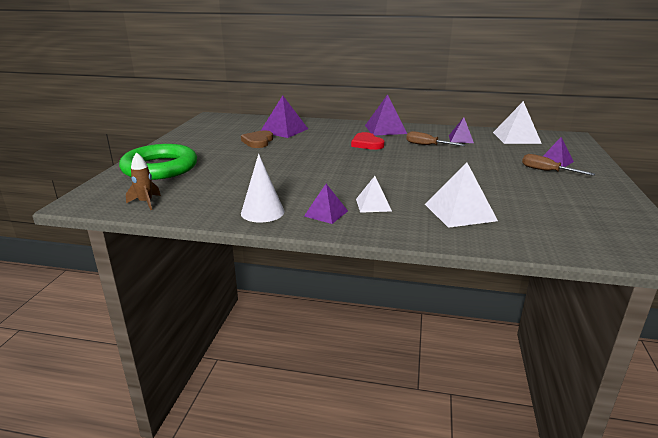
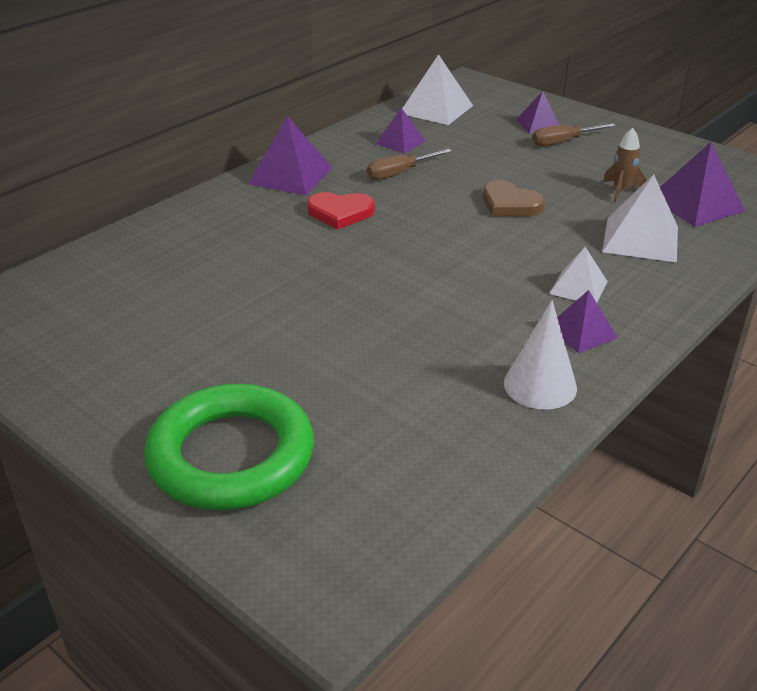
camera: 60 degrees left, 10 degrees up
brown rocket [126,152,161,210] -> brown rocket moved to [603,128,647,202]
brown heart [241,130,273,148] -> brown heart moved to [483,180,545,216]
purple pyramid [261,95,308,138] -> purple pyramid moved to [660,142,745,227]

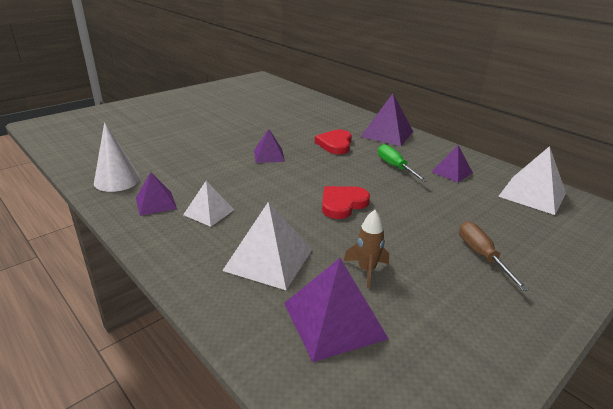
camera: 95 degrees right, 5 degrees down
green ring [144,384,314,510] -> none
brown screwdriver [367,149,452,180] -> green screwdriver [378,144,428,182]
brown heart [483,180,545,216] -> red heart [322,186,370,219]
purple pyramid [516,91,559,134] -> purple pyramid moved to [254,129,285,163]

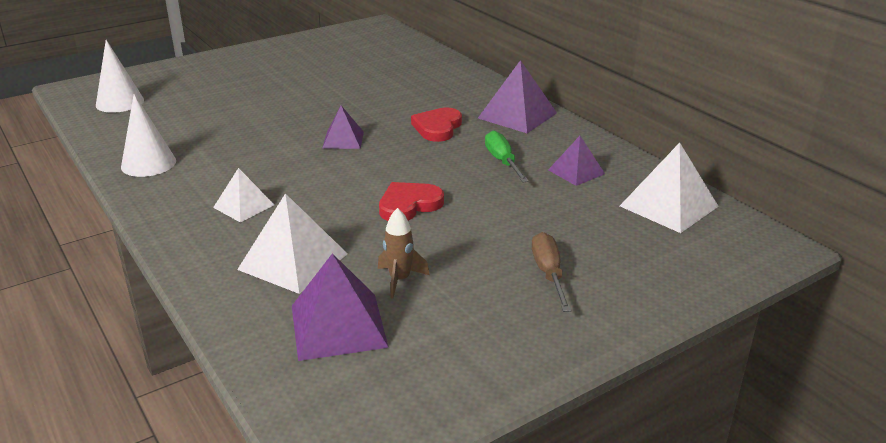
camera: 10 degrees right, 0 degrees up
purple pyramid [136,172,177,216] -> none
none -> white cone [96,40,144,113]

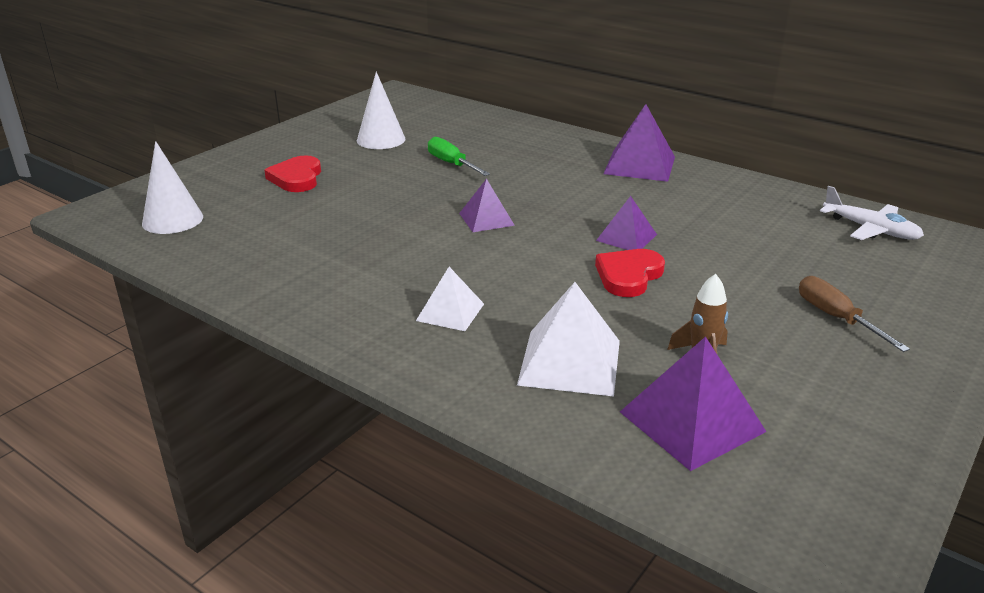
camera: 20 degrees left, 0 degrees up
white cone [121,94,176,177] -> white cone moved to [357,72,406,149]
red heart [411,107,462,142] -> red heart moved to [264,155,321,192]
green screwdriver [485,131,529,182] -> green screwdriver moved to [428,137,490,176]
purple pyramid [548,136,605,186] -> purple pyramid moved to [596,196,657,250]
white pyramid [620,143,719,233] -> white plane [820,186,924,240]

